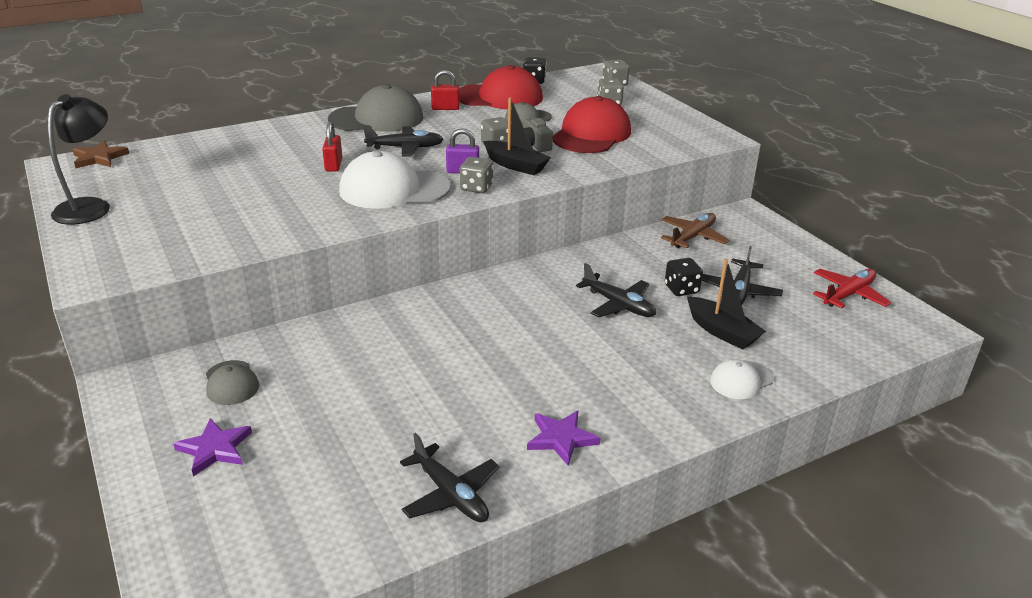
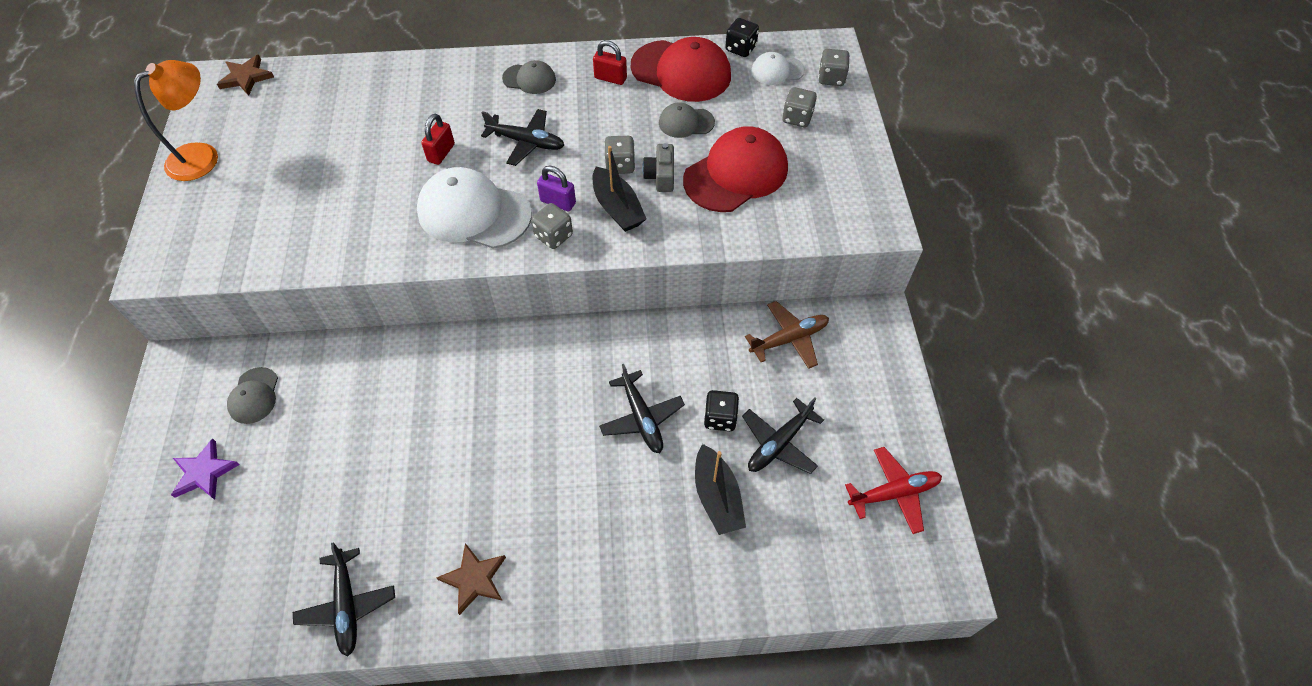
camera: 25 degrees right, 25 degrees up
black lamp [48,94,110,225] -> orange lamp [134,60,218,181]
grey cap [328,84,423,132] -> grey cap [502,60,556,94], size x0.52
purple star [527,411,600,466] -> brown star [436,543,506,615]
white cap [710,359,774,399] -> white cap moved to [751,52,805,85]

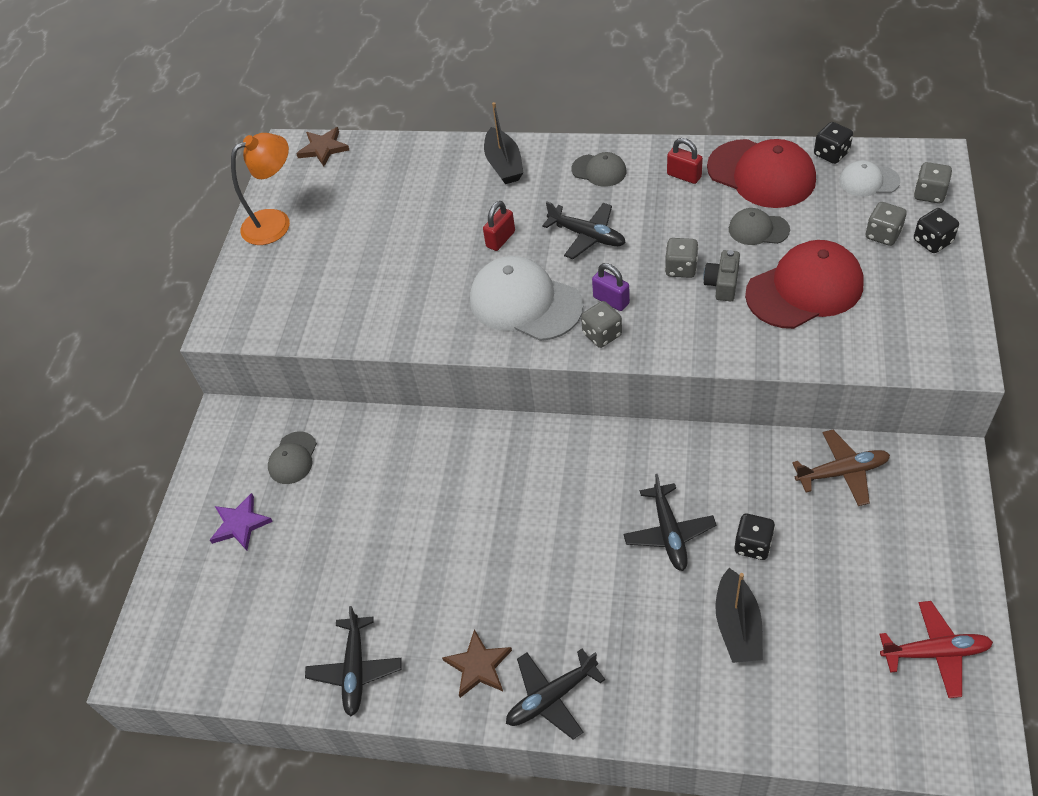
camera: 20 degrees right, 5 degrees down
black boat [592,146,646,232] -> black boat moved to [484,102,524,184]
black plane [742,397,824,474] -> black plane moved to [506,649,605,739]
none -> black dice [914,208,959,253]

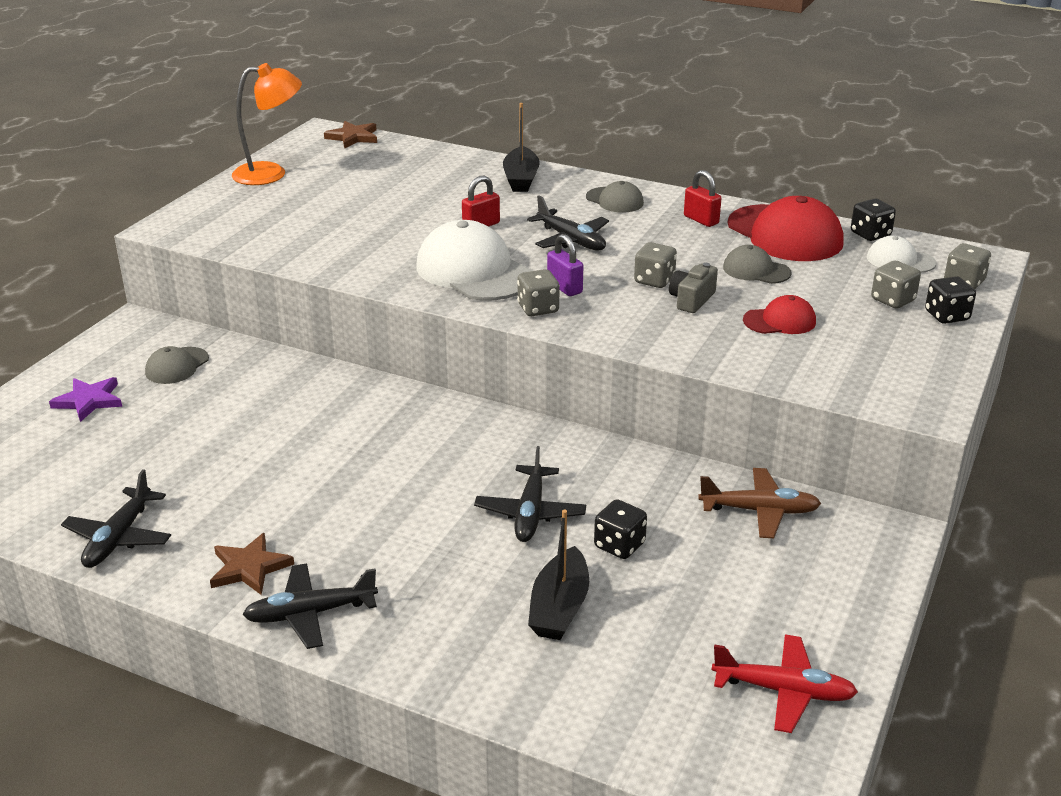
camera: 10 degrees right, 20 degrees down
red cap [745,240,863,329] -> red cap [743,295,816,334], size x0.52

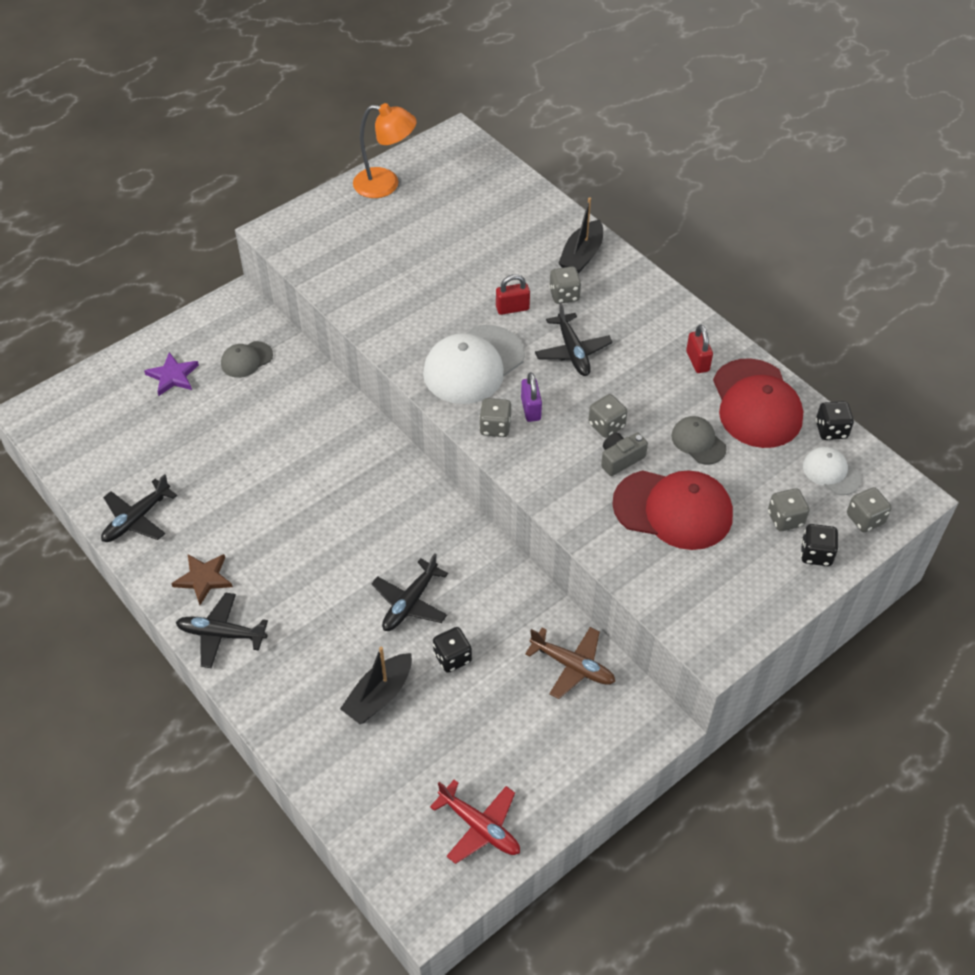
camera: 25 degrees right, 20 degrees up
brown star [324,121,377,148] -> none
white cap [416,220,533,301] -> white cap turned 120 degrees counterclockwise [423,325,525,404]
grey cap [586,181,644,213] -> none
red cap [743,295,816,334] -> red cap [612,470,733,550], size x1.93
none -> grey dice [549,267,581,304]

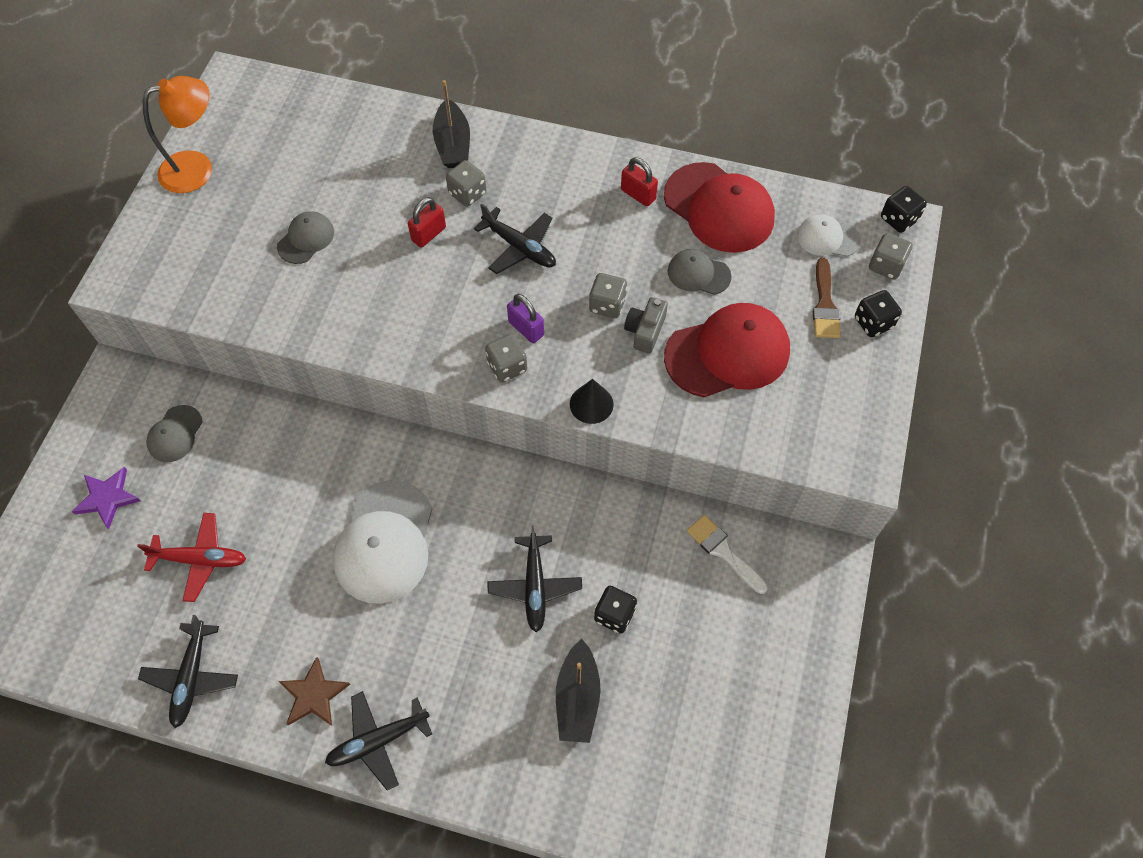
camera: 35 degrees left, 10 degrees up
white cap [423,325,525,404] -> white cap moved to [333,480,432,604]
red plane [430,780,520,864] -> red plane moved to [137,513,246,602]
brown plane [525,627,615,699] -> white brush [687,515,768,594]
grey dice [768,488,810,531] -> brown brush [813,258,841,338]
black dice [816,401,854,440] -> black dice moved to [881,186,927,233]
none -> grey cap [277,211,334,264]
none -> black cone [570,379,614,424]

